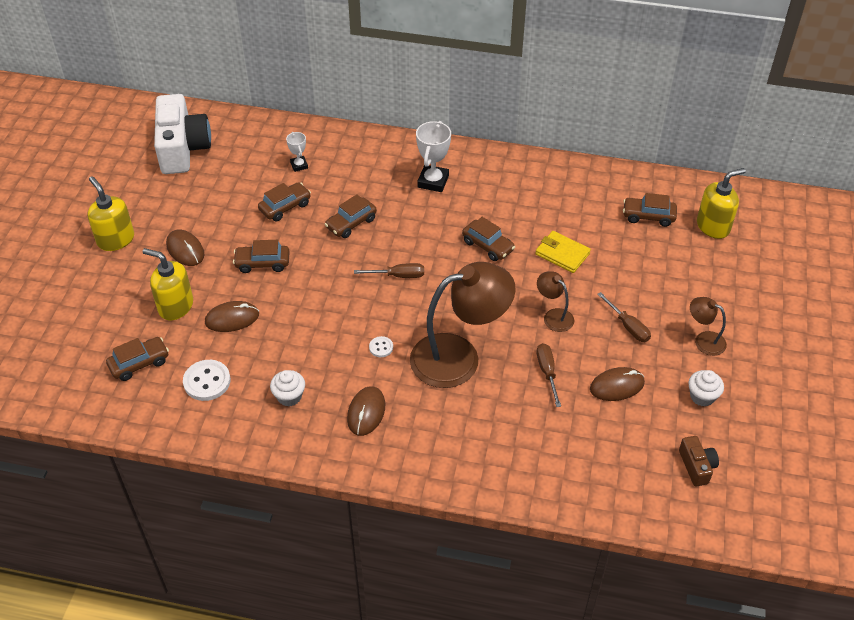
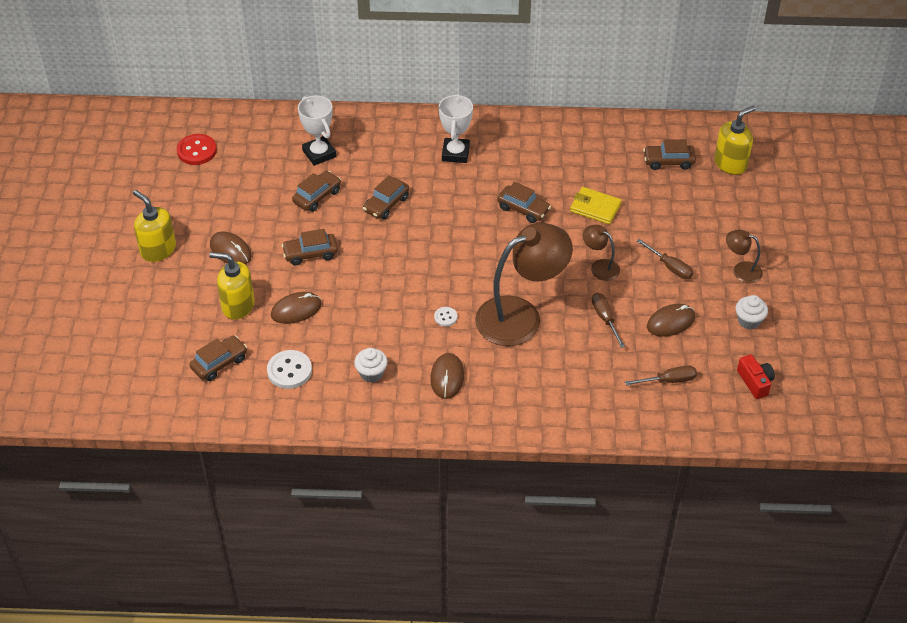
camera: 10 degrees left, 0 degrees up
white camera [154,94,211,174] -> red button [177,134,217,165]
white trophy [286,132,308,172] -> white trophy [298,95,336,166], size x1.75
brown screwdriver [354,263,424,278] -> brown screwdriver moved to [625,365,697,385]
brown camera [679,436,719,487] -> red camera [737,355,775,399]

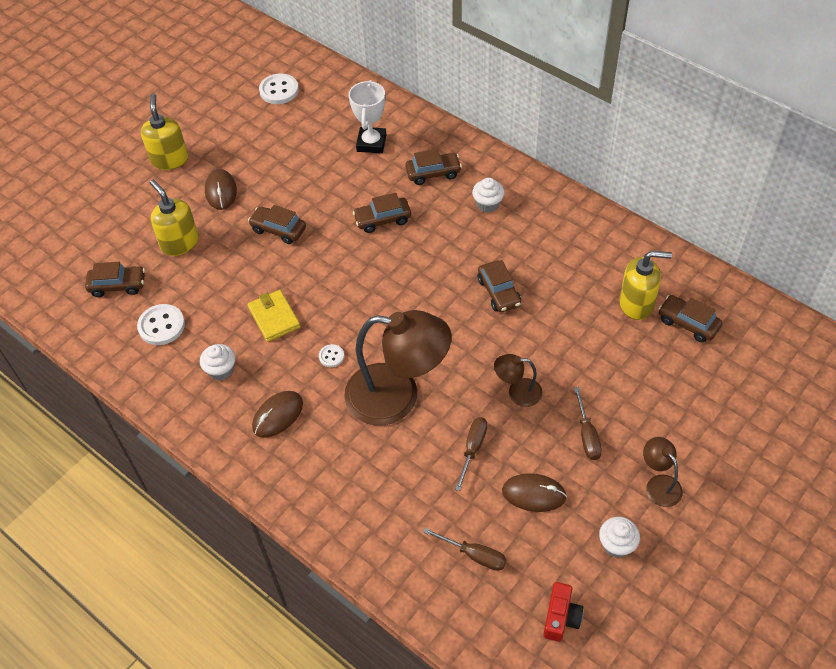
camera: 40 degrees right, 5 degrees up
red button [177,134,217,165] -> white button [259,74,299,104]
brown mouse [271,292,322,324] -> none
brown car [292,171,341,212] -> brown car moved to [405,149,462,185]
white trophy [439,94,473,163] -> white cupcake [472,178,505,213]
yellow wallet [570,187,622,224] -> yellow wallet moved to [248,290,300,342]
brown lamp [583,225,620,281] -> brown lamp turned 75 degrees counterclockwise [494,354,543,407]
yellow soap dispenser [714,105,756,175] -> yellow soap dispenser moved to [619,251,672,320]

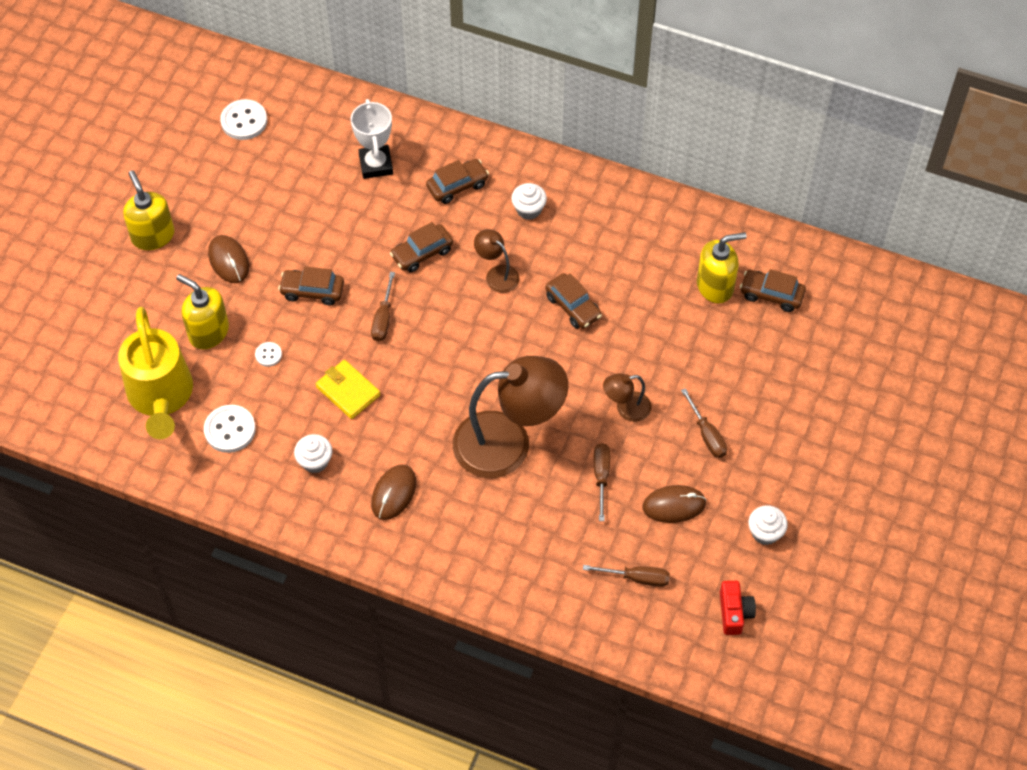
camera: 20 degrees left, 5 degrees up
brown car [85,262,145,297] -> yellow watering can [118,307,193,439]
white button [319,344,344,367] -> white button moved to [255,342,282,367]
brown lamp [643,437,683,507] -> brown lamp moved to [474,229,519,293]
none -> brown screwdriver [371,272,395,342]

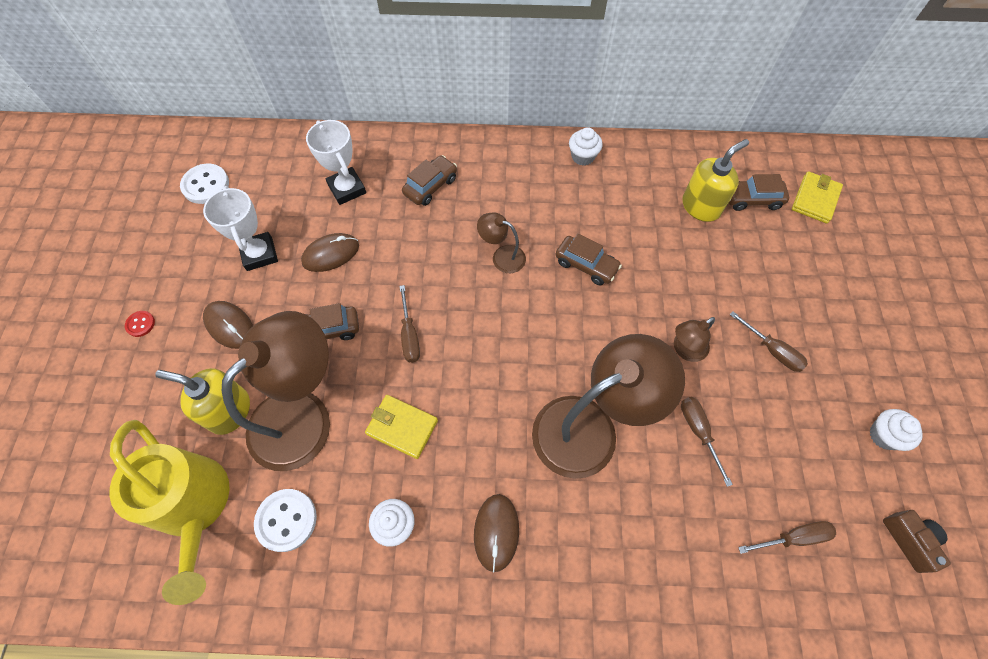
camera: 20 degrees left, 5 degrees up
yellow soap dispenser [123,170,174,250] -> red button [125,311,155,337]
white button [255,342,282,367] -> brown lamp [222,311,330,471]
brown car [390,222,453,273] -> none
white cupcake [511,183,547,220] -> white cupcake moved to [569,127,603,166]
brown mouse [642,485,706,523] -> brown mouse moved to [301,233,359,272]
red camera [720,581,756,635] -> brown camera [883,510,951,573]
none -> white trophy [203,186,278,271]
none -> yellow wallet [792,171,843,224]

